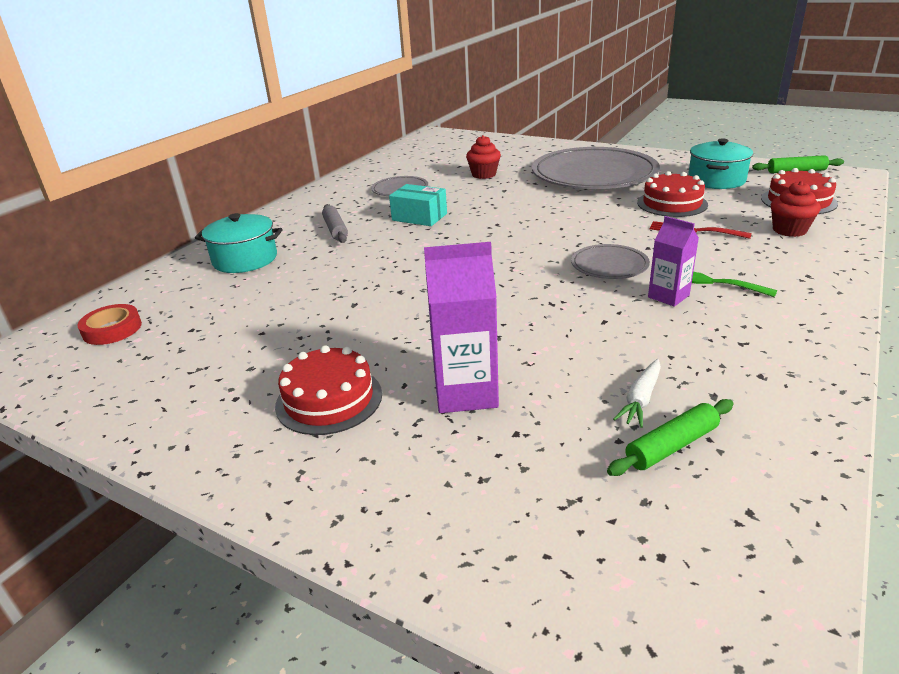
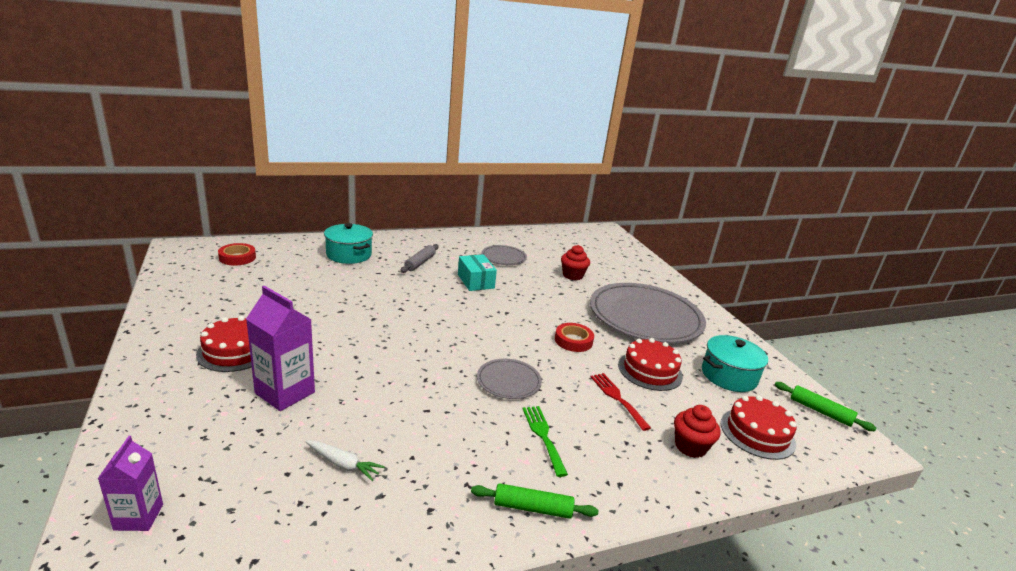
camera: 35 degrees right, 5 degrees down
green rolling pin [607,399,734,476] -> green rolling pin moved to [471,483,598,519]
white carrot [613,359,661,428] -> white carrot turned 135 degrees counterclockwise [305,441,385,481]
purple carton [648,216,699,307] -> purple carton moved to [98,436,163,531]
none -> red tape [555,323,594,352]

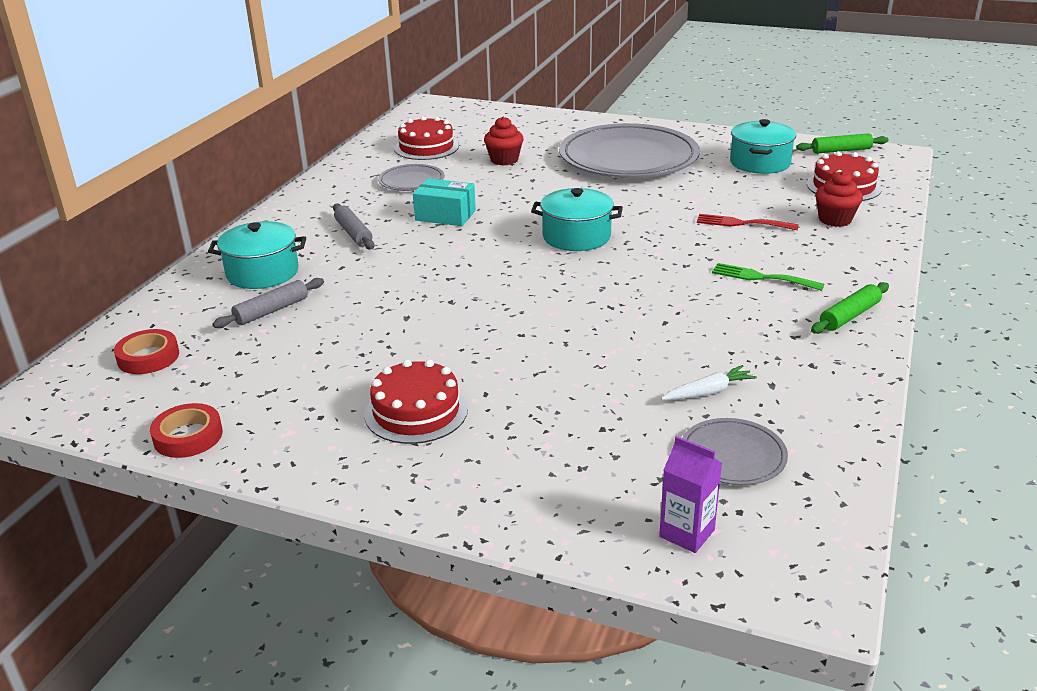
camera: 45 degrees left, 5 degrees up
purple carton [246,286,315,411] -> none
grey plate [477,359,542,399] -> grey plate moved to [682,418,788,485]
red tape [555,323,594,352] -> red tape moved to [150,403,223,458]
red cake [618,338,683,391] -> red cake moved to [394,116,459,160]
none -> grey rolling pin [213,278,324,328]
none -> turquoise pot [531,188,623,251]

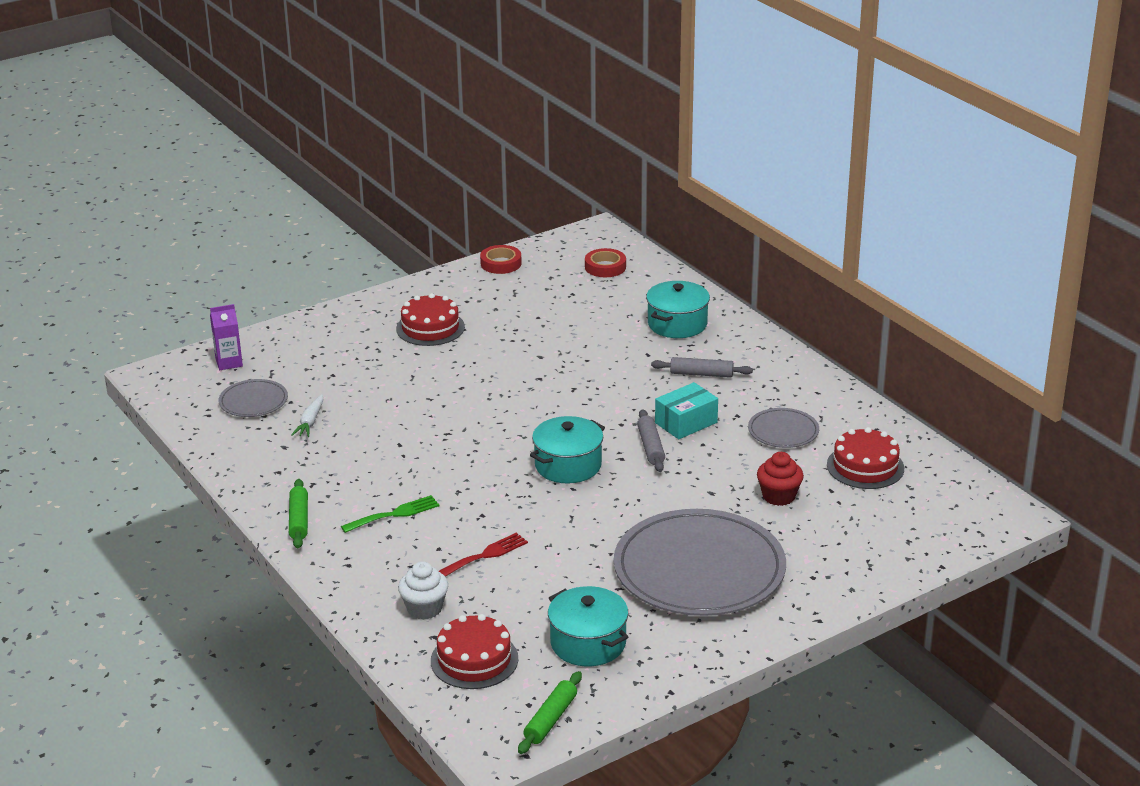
camera: 125 degrees right, 0 degrees up
grey rolling pin [213,278,324,328] -> grey rolling pin moved to [637,409,665,472]
red cupcake [815,171,863,227] -> white cupcake [398,561,448,620]

